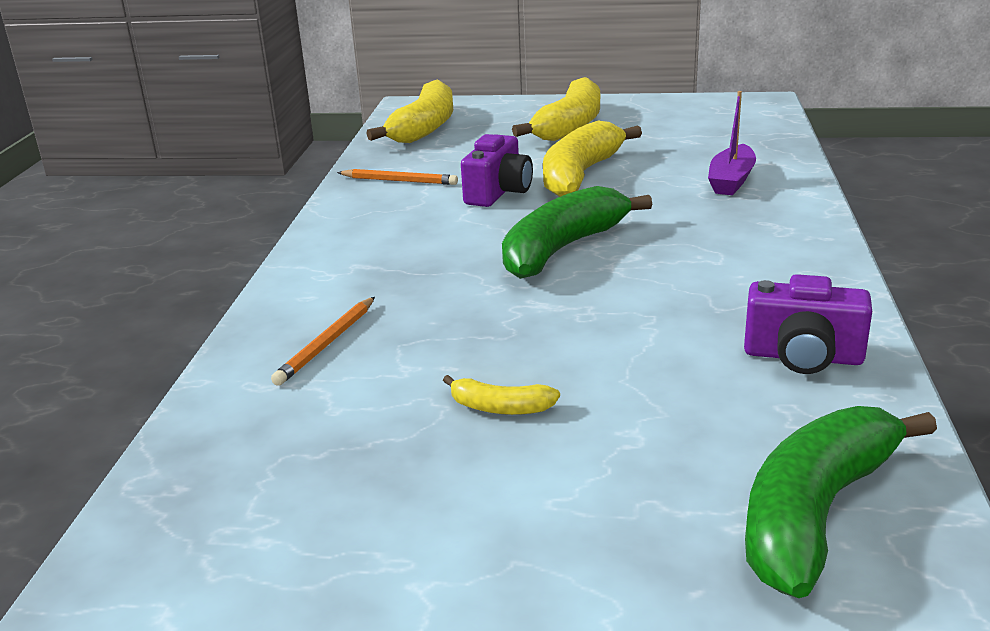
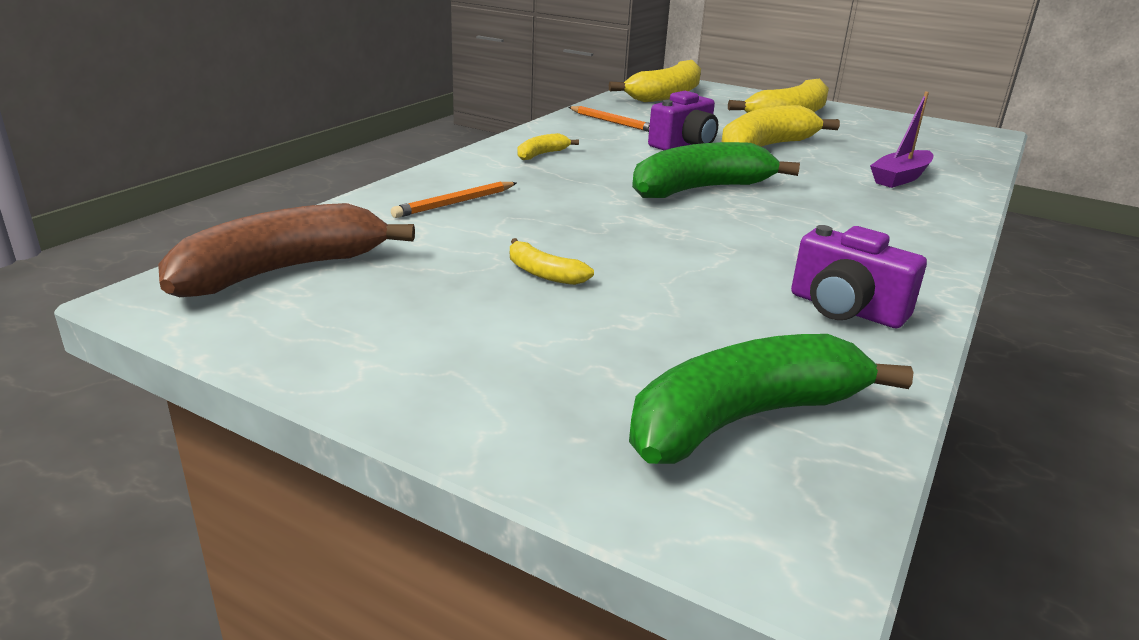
camera: 20 degrees right, 0 degrees up
none -> brown banana [158,203,415,297]
none -> yellow banana [518,133,579,160]

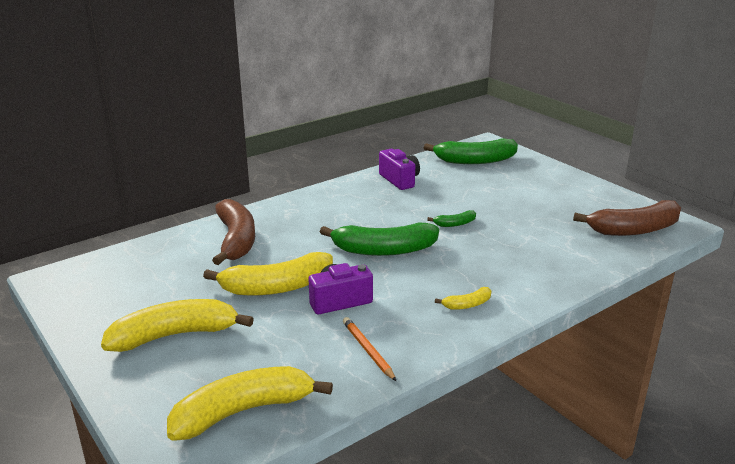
camera: 155 degrees left, 0 degrees up
orange pencil [391,181,517,218] -> none
yellow banana [510,238,594,285] -> none
purple boat [870,92,934,188] -> brown banana [212,199,255,265]
none -> green banana [427,210,476,227]

